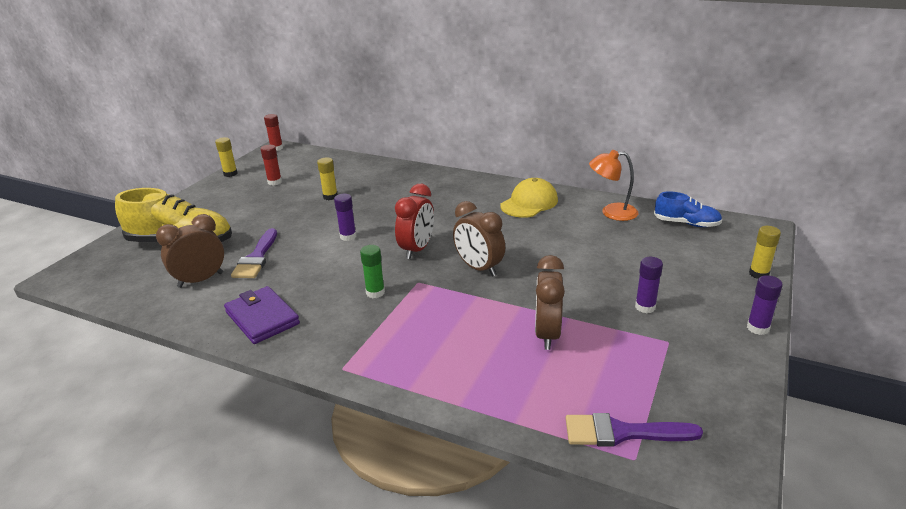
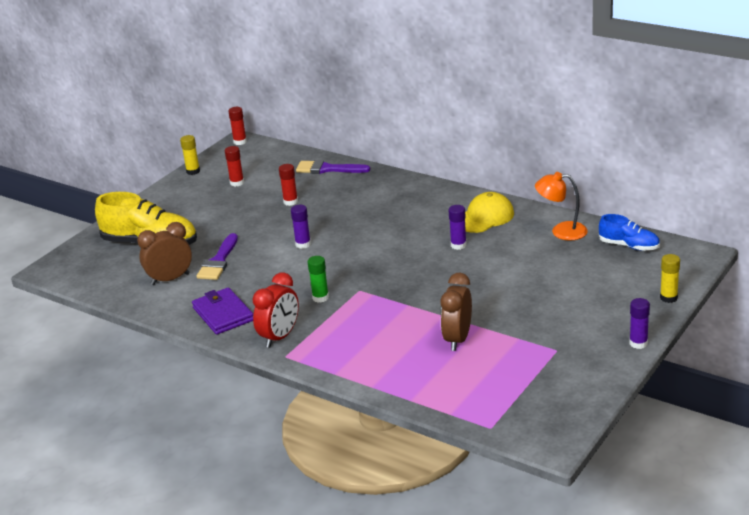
camera: 10 degrees right, 0 degrees up
yellow glue stick [317,157,338,200] -> red glue stick [279,164,298,206]
red clock [395,184,434,259] -> red clock moved to [253,272,299,348]
brown clock [453,201,505,276] -> none
purple brush [566,413,703,447] -> purple brush moved to [296,160,370,174]
purple glue stick [635,257,663,313] -> purple glue stick moved to [449,205,466,250]

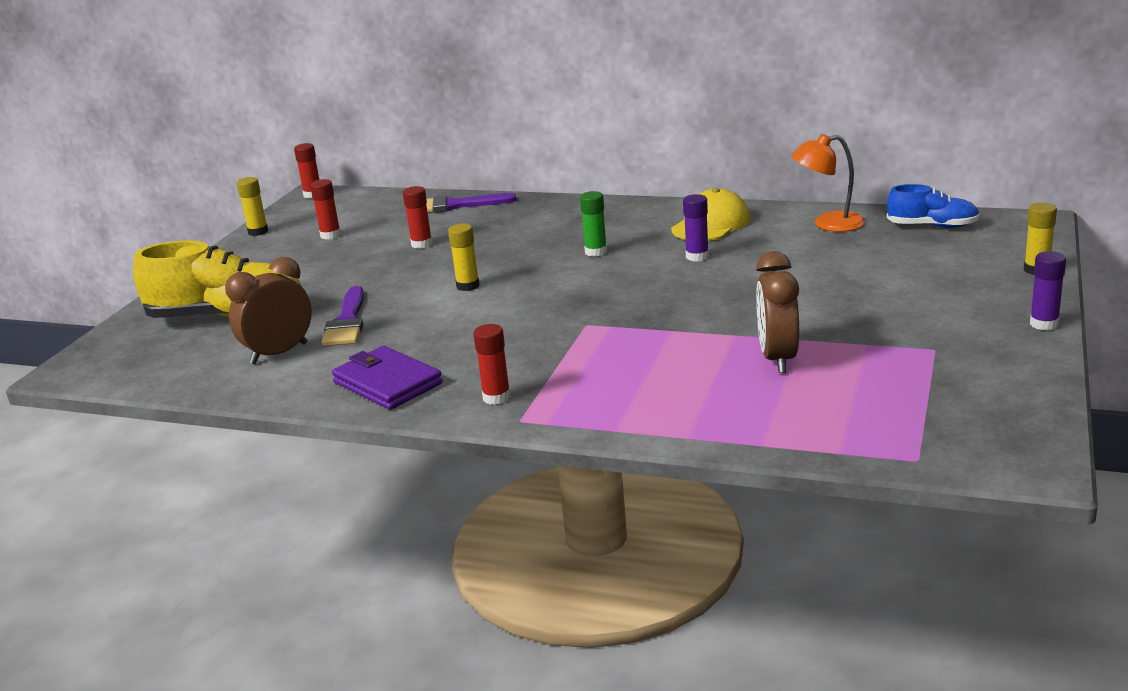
camera: 15 degrees left, 5 degrees down
red clock [253,272,299,348] -> red glue stick [473,324,511,405]
purple glue stick [291,205,311,249] -> yellow glue stick [448,223,480,291]
green glue stick [307,256,329,303] -> green glue stick moved to [580,191,607,257]

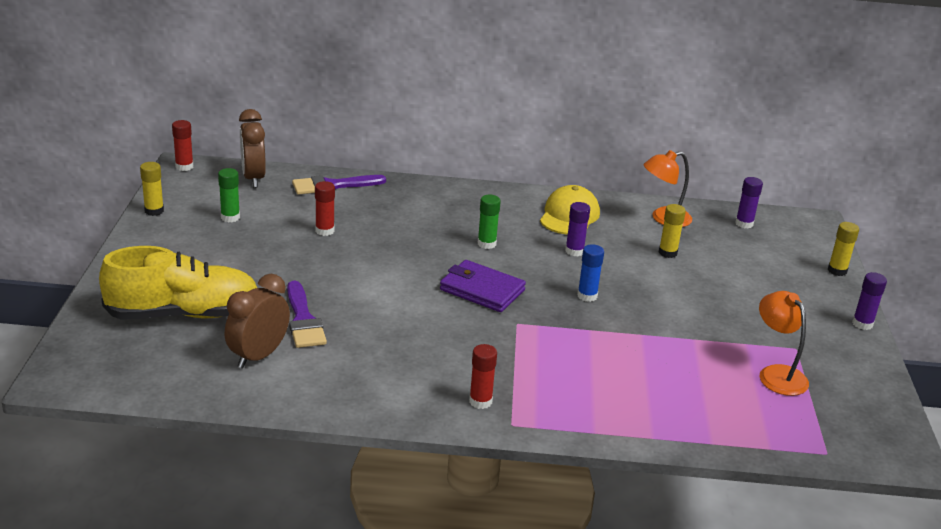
camera: 20 degrees left, 5 degrees up
red glue stick [310,179,341,239] -> green glue stick [218,168,240,222]
purple wallet [332,346,442,410] -> purple wallet moved to [440,260,526,312]
yellow glue stick [448,223,480,291] -> yellow glue stick moved to [659,204,686,258]
brown clock [756,251,799,373] -> brown clock moved to [239,109,266,188]
blue shoe [887,184,980,228] -> purple glue stick [735,177,763,228]
none -> blue glue stick [577,244,604,302]
none -> orange lamp [759,291,809,396]

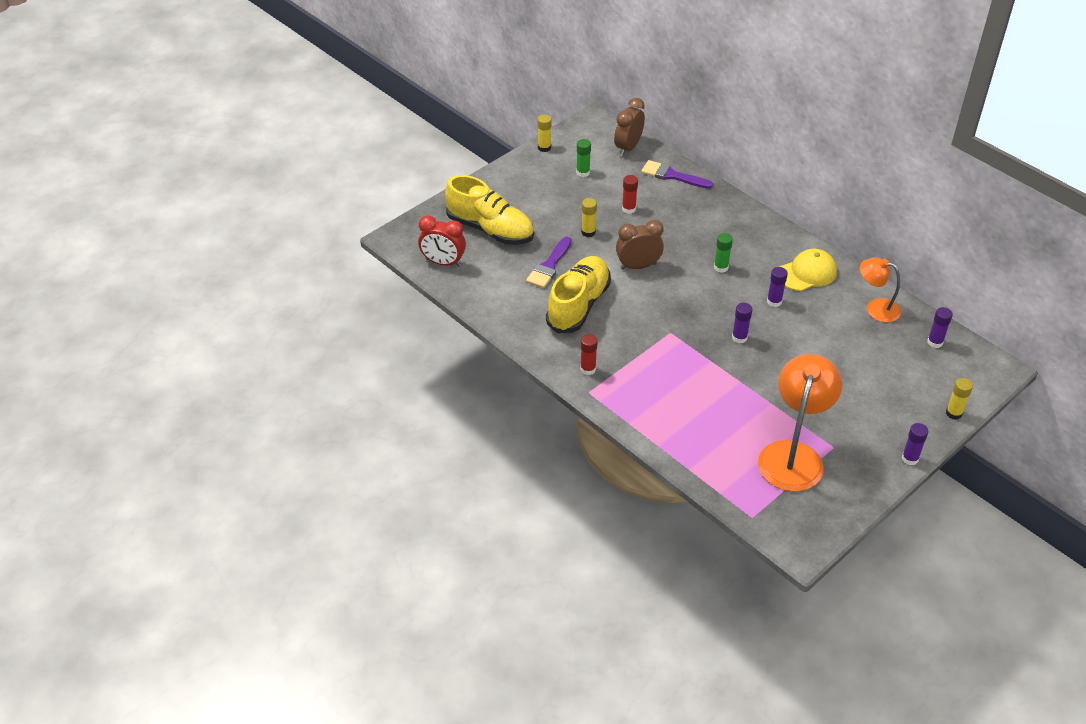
camera: 45 degrees right, 15 degrees up
red glue stick [172,120,193,171] -> none
brown clock [225,274,290,369] -> brown clock moved to [616,220,664,270]
purple wallet [440,260,526,312] -> none
blue glue stick [577,244,604,302] -> purple glue stick [732,303,752,343]
yellow glue stick [659,204,686,258] -> yellow glue stick moved to [581,198,597,237]
orange lamp [759,291,809,396] -> orange lamp [758,354,842,492], size x1.73
none -> red clock [418,215,466,267]
none -> yellow shoe [546,256,611,333]

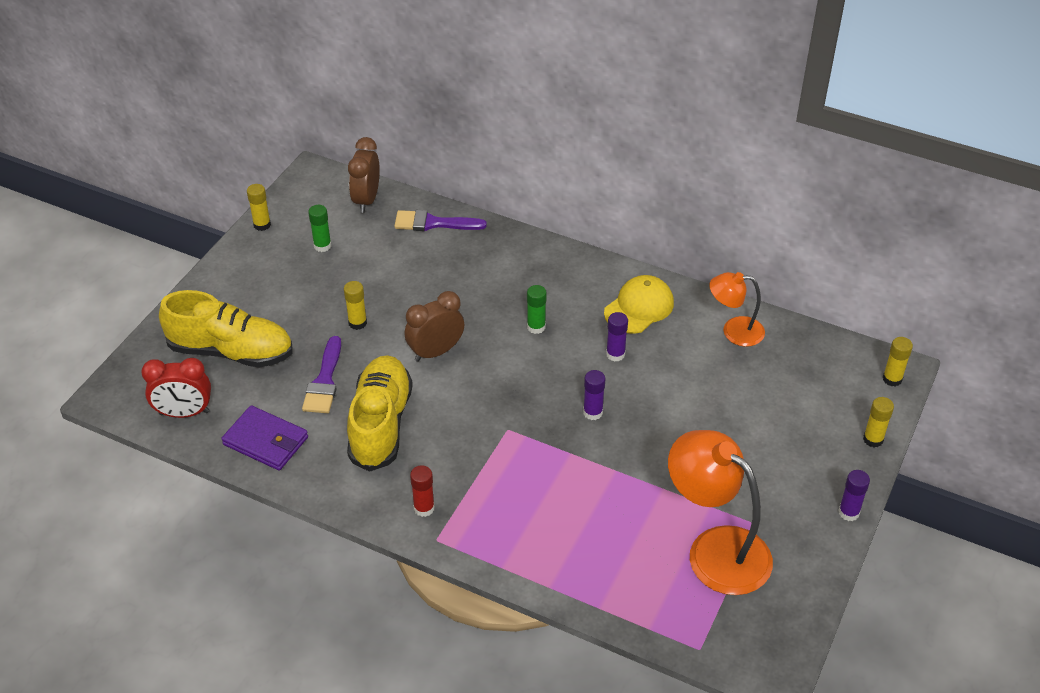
camera: 20 degrees left, 0 degrees up
red glue stick [622,175,638,214] -> none
orange lamp [758,354,842,492] -> orange lamp turned 45 degrees counterclockwise [668,430,773,595]
purple glue stick [927,307,953,348] -> none
none -> purple wallet [222,405,308,470]
none -> yellow glue stick [883,337,913,386]

